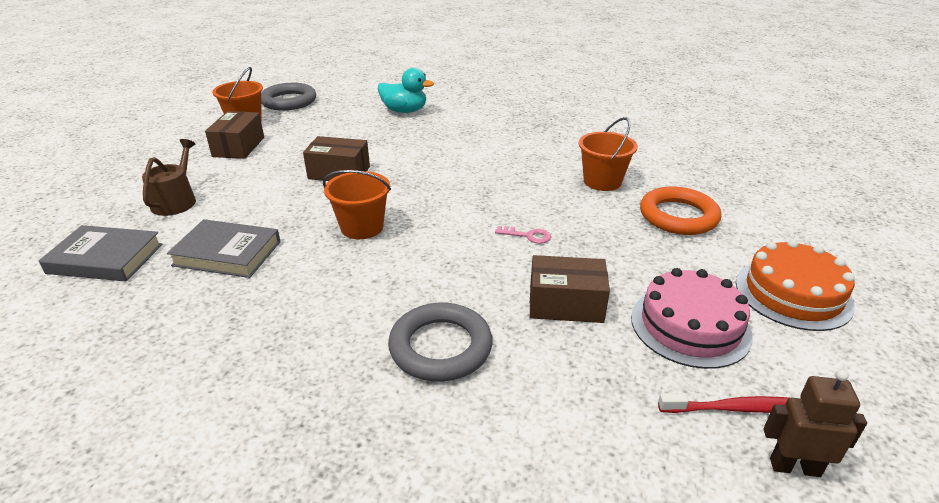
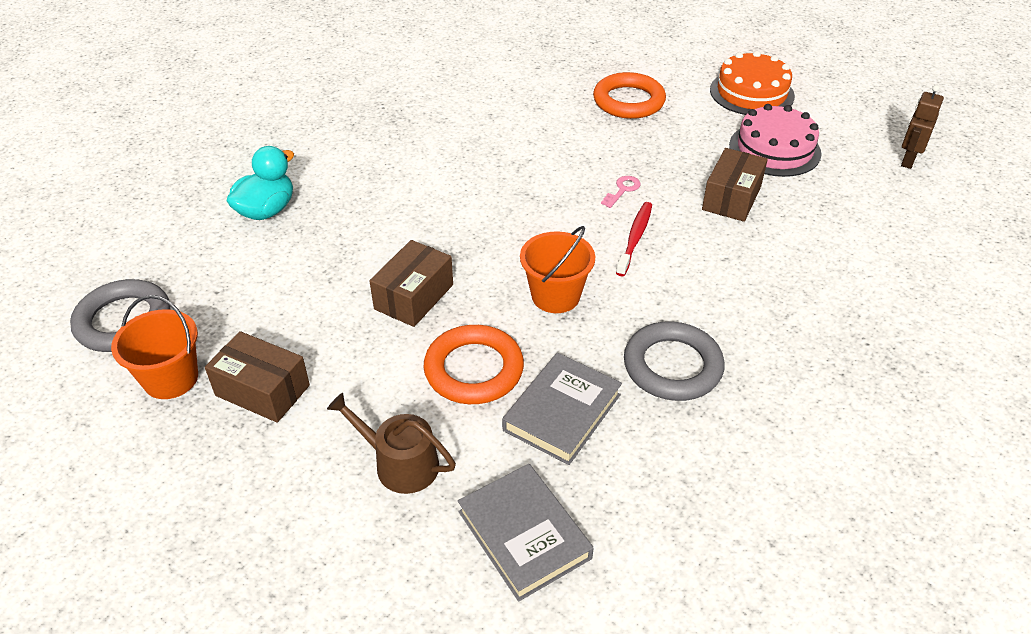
camera: 70 degrees left, 10 degrees up
grey book [39,225,162,281] -> grey book turned 60 degrees counterclockwise [458,464,594,601]
grey ring [388,302,493,382] -> grey ring moved to [624,322,724,401]
orange bucket [579,117,638,191] -> none
red toothbrush [658,393,788,413] -> red toothbrush moved to [616,202,652,276]
none -> orange ring [424,325,524,404]

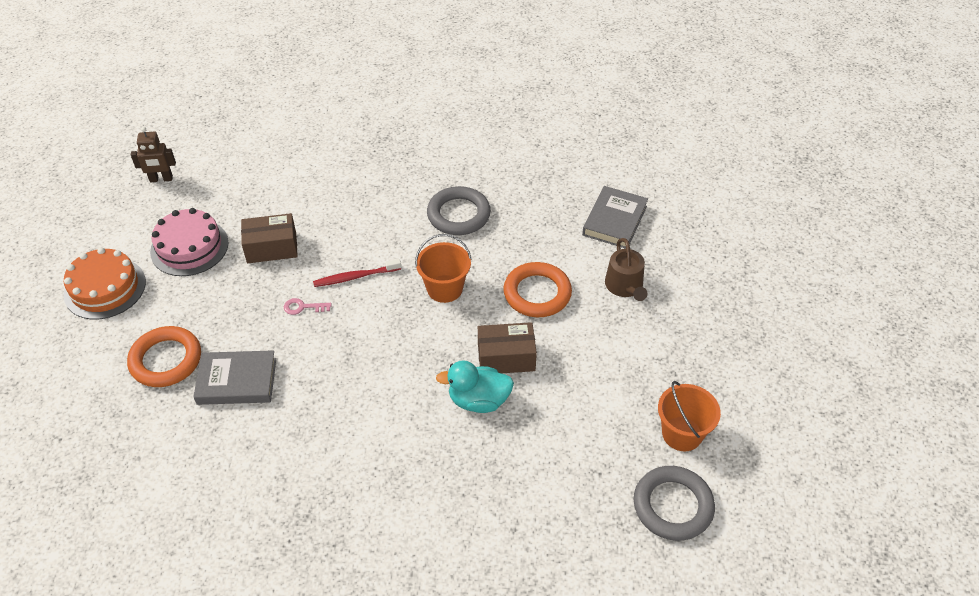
camera: 125 degrees left, 5 degrees up
brown box [205,331,310,423] -> none
turquoise duck [227,146,294,220] -> turquoise duck moved to [436,360,514,413]
grey book [502,353,622,465] -> grey book moved to [193,350,276,405]

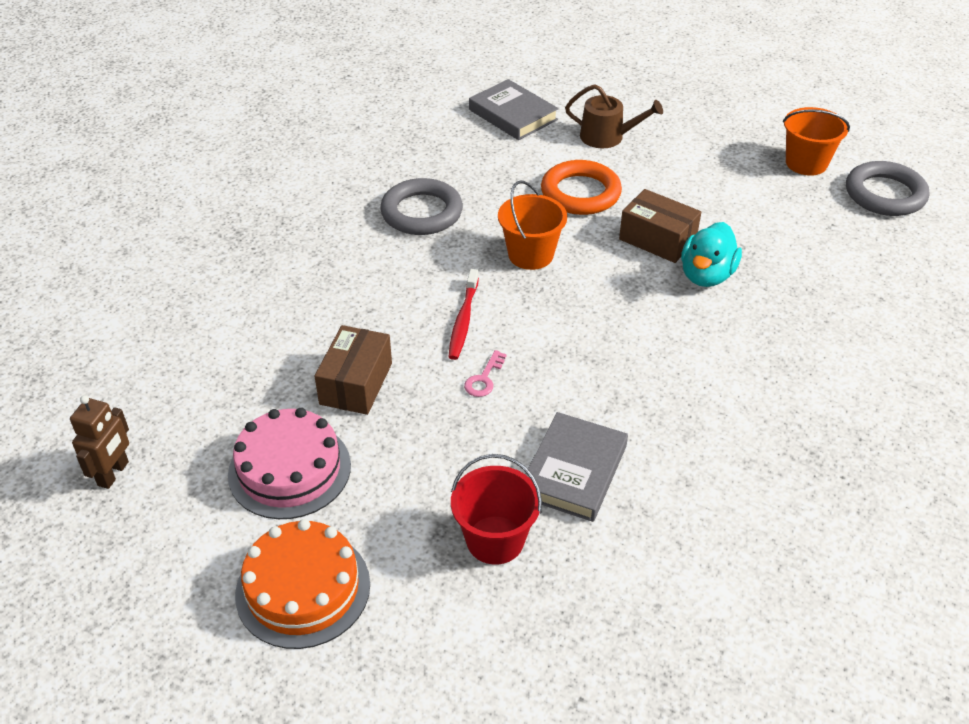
camera: 65 degrees left, 5 degrees down
orange ring [127,326,201,387] -> red bucket [451,454,542,564]
brown box [478,322,537,373] -> brown box turned 75 degrees counterclockwise [619,189,701,263]

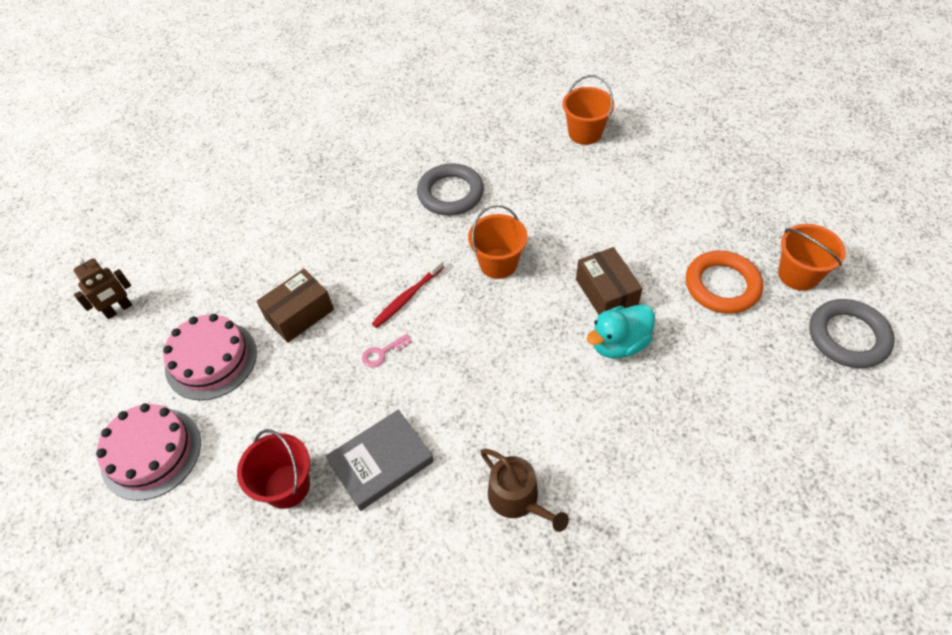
camera: 35 degrees right, 10 degrees up
orange cake [235,519,370,649] -> pink cake [96,403,201,501]
grey book [469,79,559,140] -> orange bucket [562,75,614,145]
orange ring [541,160,622,215] -> orange ring moved to [686,251,763,314]
brown watering can [565,84,663,148] -> brown watering can moved to [480,449,569,532]

